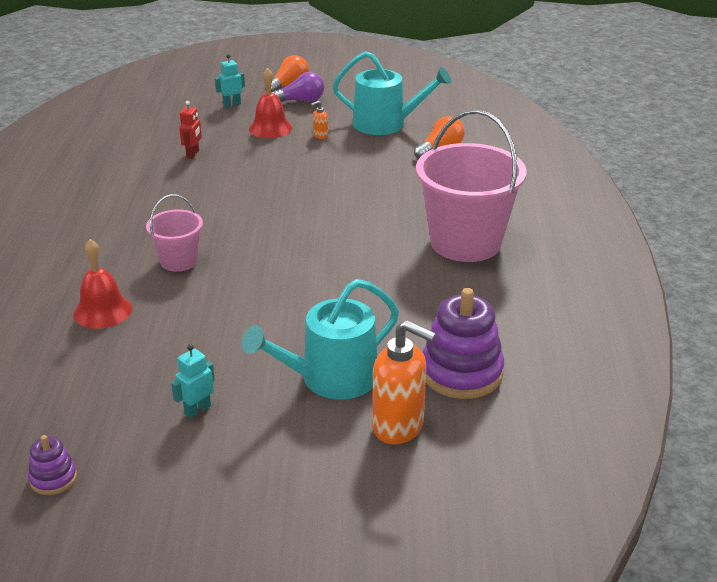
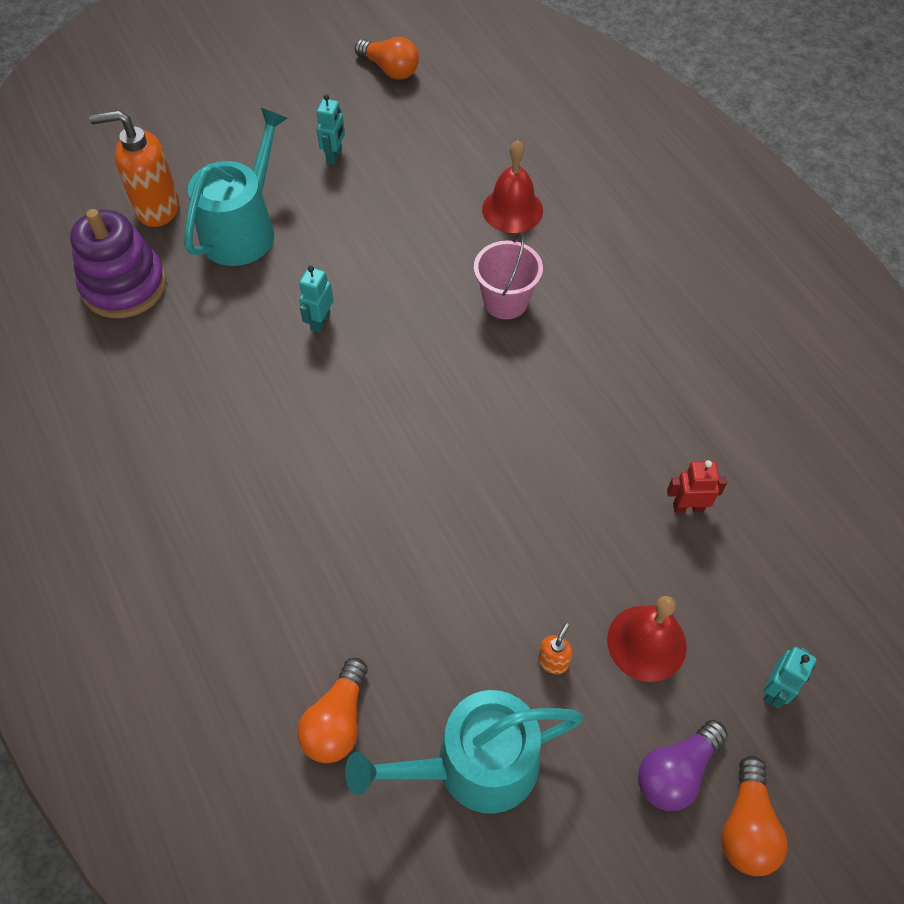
camera: 150 degrees right, 25 degrees up
purple stacking toy [28,435,77,495] -> orange light bulb [355,37,419,80]
red robot [179,101,202,159] -> red robot turned 105 degrees clockwise [667,460,727,513]
pink bucket [416,110,527,262] -> none
none -> turquoise robot [299,266,333,333]

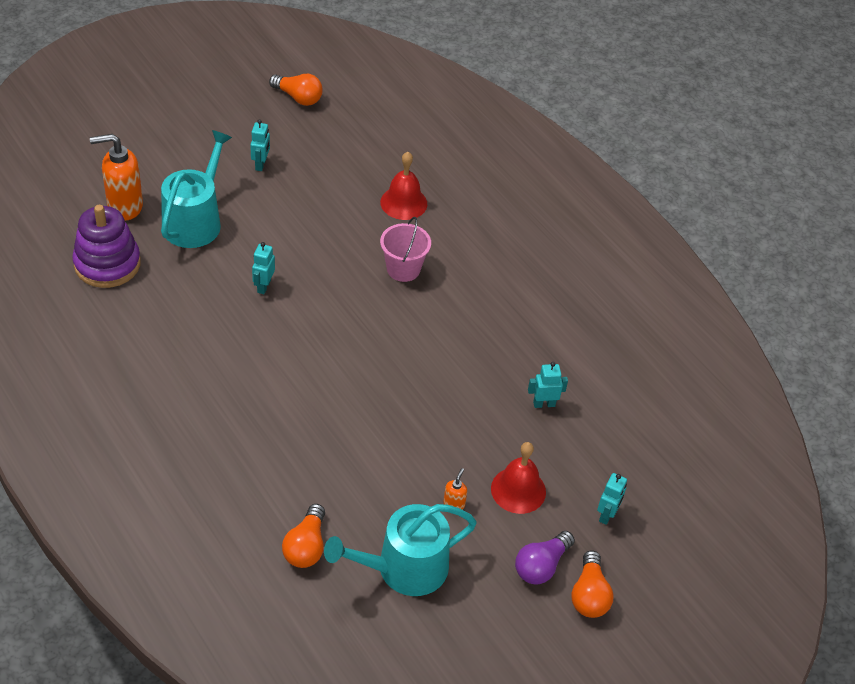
camera: 10 degrees left, 10 degrees down
red robot [667,460,727,513] -> turquoise robot [528,362,568,408]

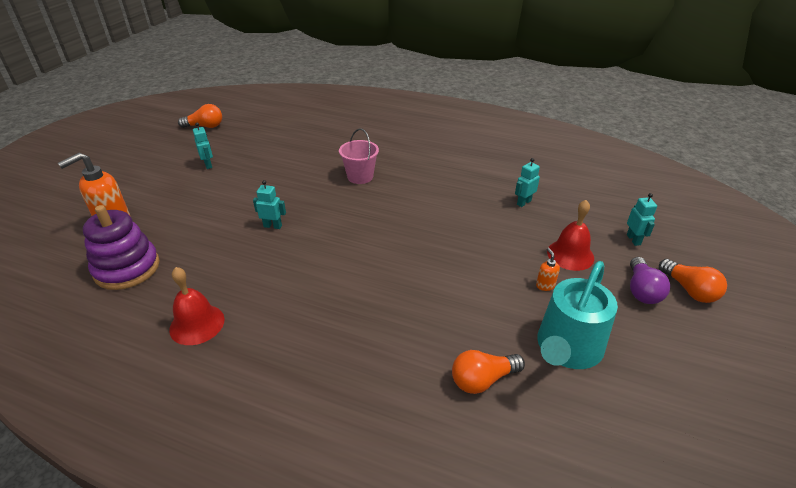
camera: 30 degrees left, 10 degrees down
turquoise watering can [161,130,232,248] -> none
turquoise robot [252,242,275,294] -> turquoise robot turned 120 degrees clockwise [253,180,286,229]
orange light bulb [282,504,325,568] -> orange light bulb turned 90 degrees clockwise [452,350,525,394]
red bell [380,152,427,220] -> red bell moved to [169,267,225,345]

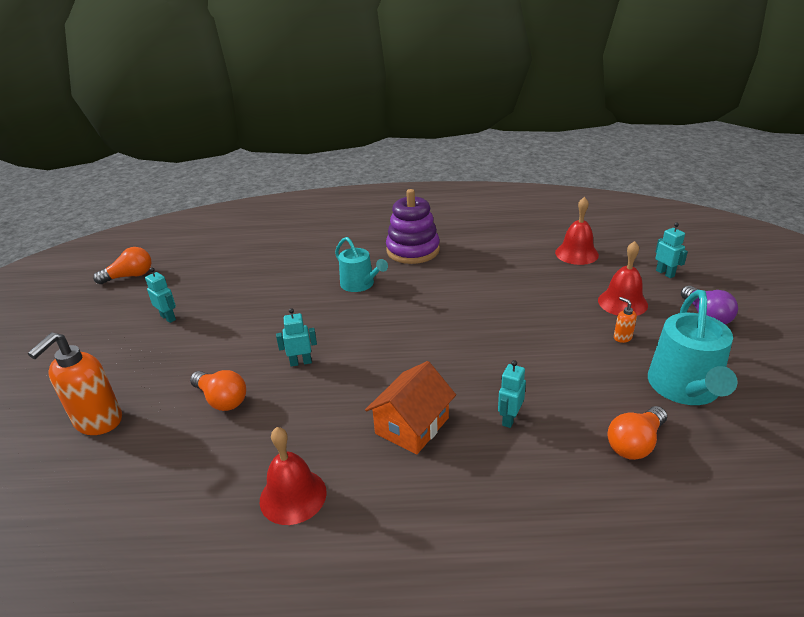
camera: 20 degrees left, 5 degrees down
purple stacking toy [83,205,160,290] -> purple stacking toy moved to [386,189,440,264]
pink bucket [339,129,379,184] -> turquoise watering can [335,237,388,292]
turquoise robot [515,158,540,207] -> turquoise robot moved to [498,360,526,428]
orange light bulb [659,259,727,303] -> orange light bulb moved to [190,370,246,411]
none -> orange house [365,361,456,454]
none -> red bell [555,197,599,265]

